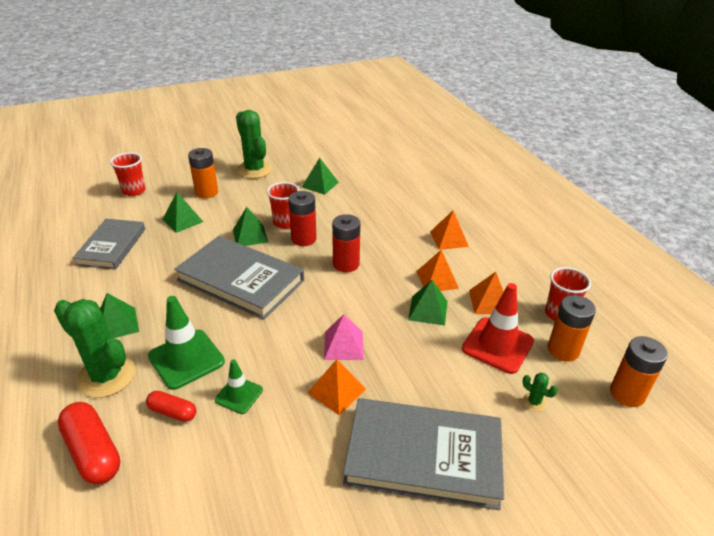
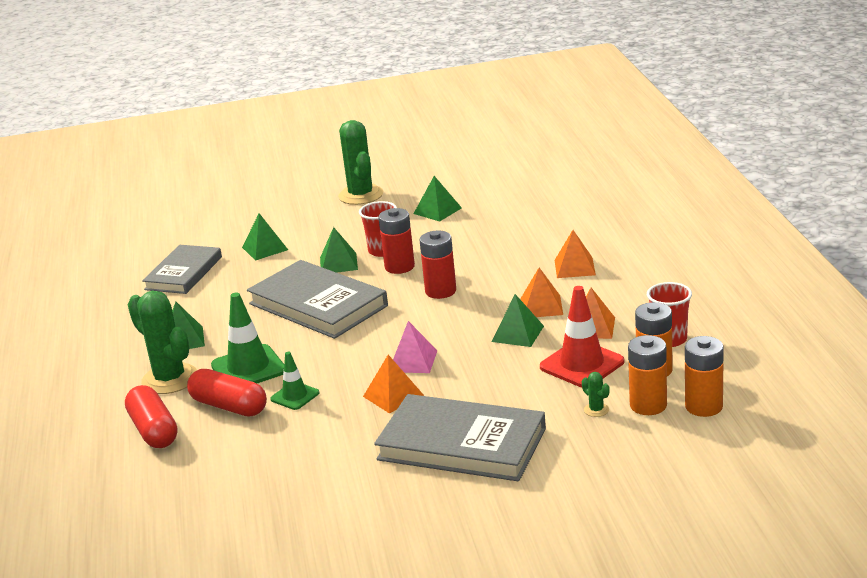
camera: 15 degrees right, 10 degrees down
red cup [110,153,146,196] -> none
red capsule [146,391,196,422] -> red capsule [187,369,267,417], size x1.71
orange battery [188,148,218,198] -> orange battery moved to [628,335,667,415]

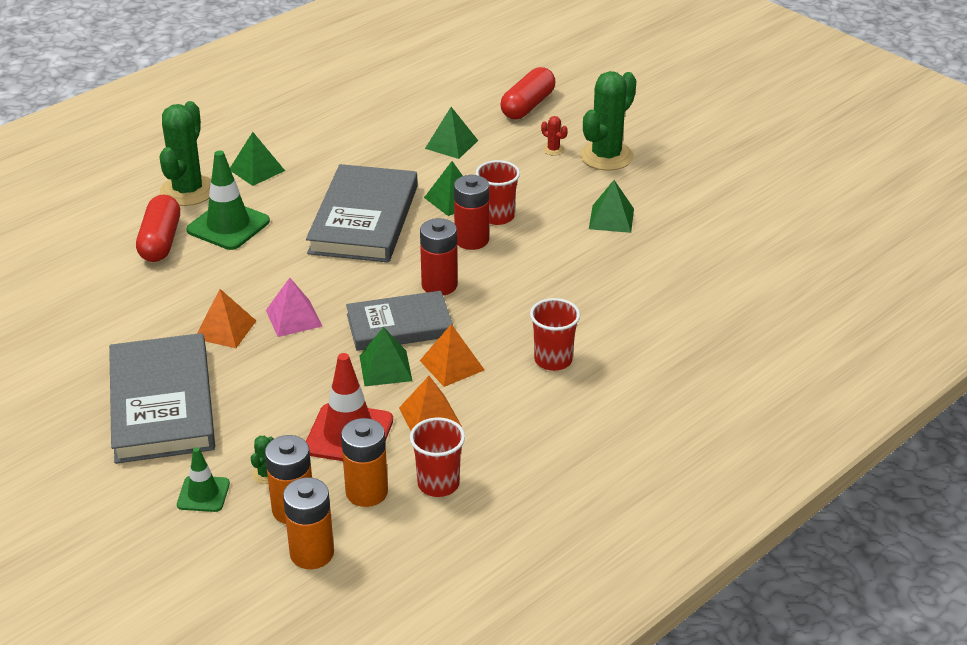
camera: 55 degrees right, 10 degrees up
red capsule [125,385,178,448] -> red capsule moved to [500,67,555,119]
grey book [142,245,222,294] -> grey book moved to [346,291,453,351]
green traffic cone [270,352,319,410] -> green traffic cone moved to [177,447,230,512]
orange pyramid [555,230,596,278] -> red cup [530,298,580,371]
none -> red cactus [541,116,568,156]

